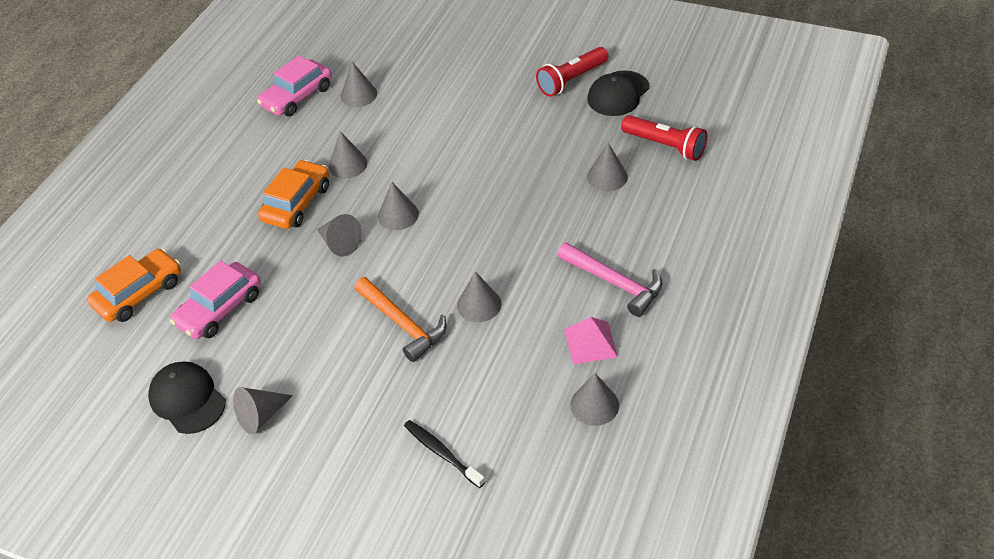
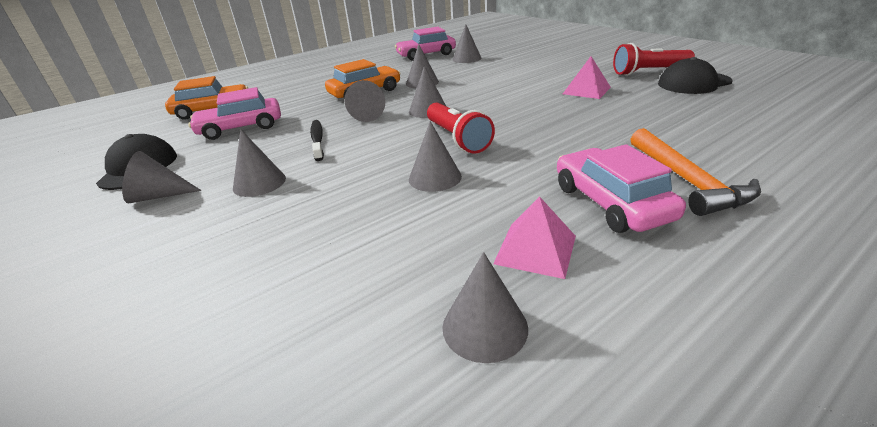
camera: 30 degrees right, 15 degrees down
orange hammer [354,277,446,362] -> orange hammer moved to [631,128,761,216]
black toothbrush [404,420,485,488] -> black toothbrush moved to [310,120,324,161]
pink hammer [558,243,662,317] -> pink car [557,144,686,233]
grey cone [587,143,628,191] -> grey cone moved to [233,129,286,197]
red flashlight [621,115,707,161] -> red flashlight moved to [427,102,495,154]
none -> pink pyramid [563,56,611,99]

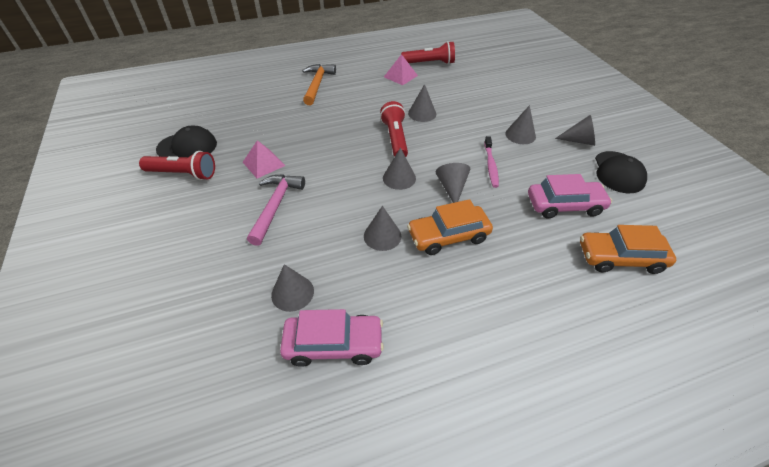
camera: 165 degrees left, 15 degrees up
black toothbrush [310,120,324,161] -> pink toothbrush [484,136,499,188]
grey cone [443,252,528,363] -> red flashlight [401,41,455,64]
pink car [557,144,686,233] -> none
none -> pink hammer [247,174,305,246]

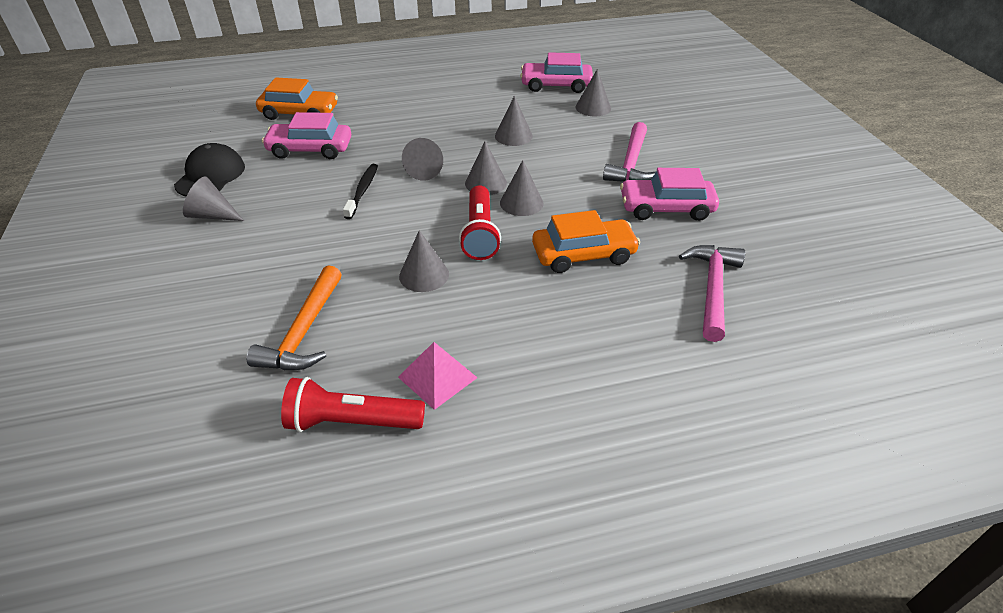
camera: 175 degrees left, 5 degrees down
red flashlight [139,151,215,180] -> none
black cap [156,126,217,157] -> none
pink pyramid [243,140,285,178] -> pink car [620,168,719,221]
orange hammer [302,64,336,105] -> orange hammer moved to [247,265,342,370]
orange car [407,199,493,255] -> orange car moved to [532,210,640,273]
pink toothbrush [484,136,499,188] -> black toothbrush [343,164,378,219]
grey cone [505,105,536,144] -> grey cone moved to [500,160,543,216]
none -> pink hammer [679,245,745,342]

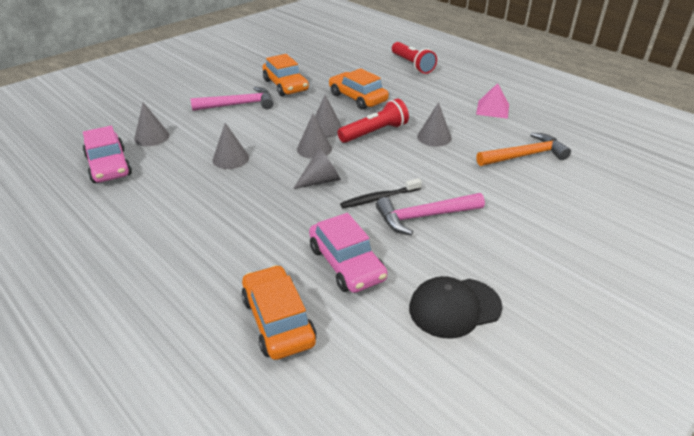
camera: 120 degrees left, 5 degrees down
grey cone [183,176,244,221] -> none
red flashlight [281,377,425,432] -> red flashlight moved to [392,42,437,74]
pink car [620,168,719,221] -> orange car [263,54,309,96]
pink hammer [679,245,745,342] -> pink hammer moved to [376,193,485,235]

